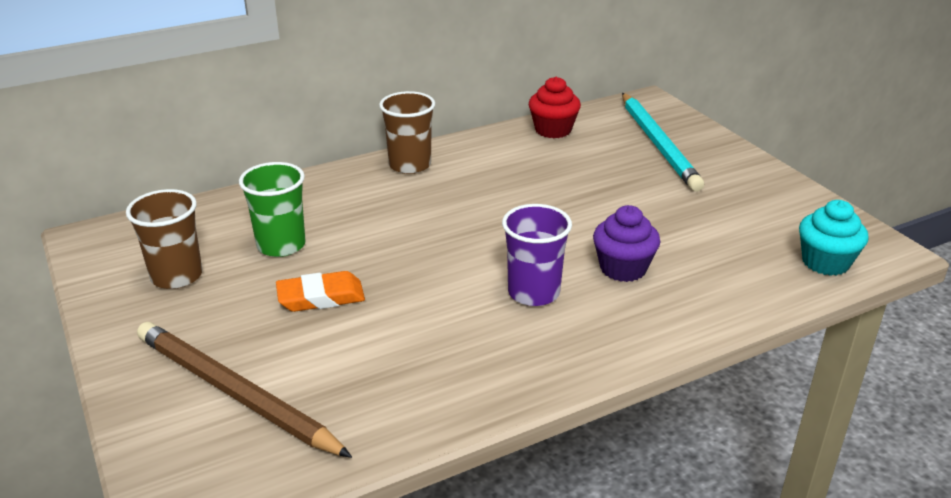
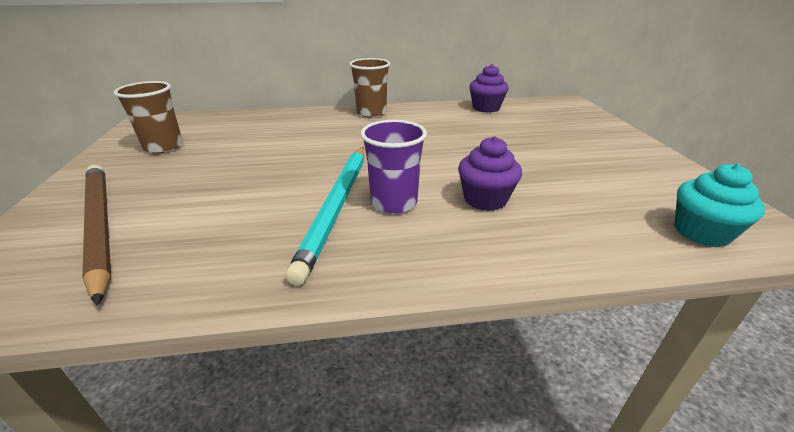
camera: 20 degrees right, 0 degrees up
green cup [239,162,306,257] -> none
orange eraser [276,271,365,312] -> none
red cupcake [529,77,581,138] -> purple cupcake [469,64,509,113]
turquoise pencil [622,93,704,192] -> turquoise pencil moved to [286,147,364,286]

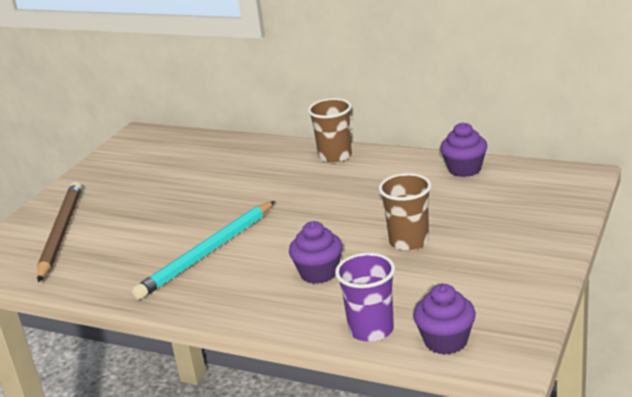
camera: 35 degrees right, 5 degrees down
brown cup [114,81,183,154] -> brown cup moved to [379,173,431,251]
purple cup [361,120,427,214] -> purple cup moved to [335,253,395,342]
turquoise cupcake [674,164,765,247] -> purple cupcake [413,284,476,355]

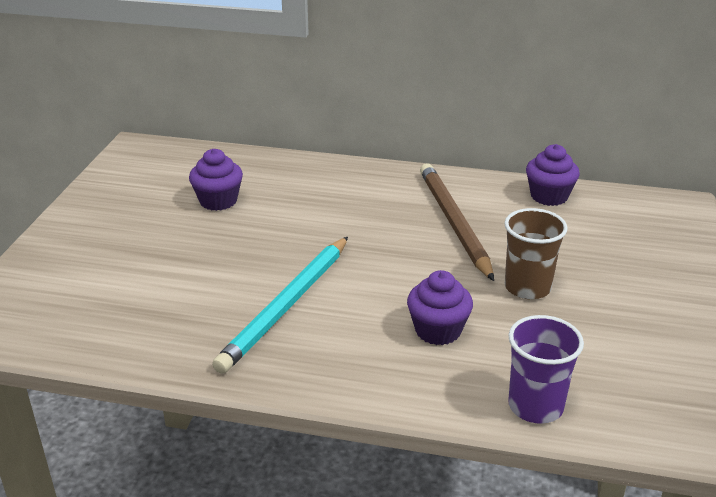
camera: 15 degrees left, 5 degrees up
brown pencil [37,182,82,282] -> brown pencil moved to [420,163,494,281]
brown cup [308,98,352,163] -> none
purple cupcake [413,284,476,355] -> purple cupcake moved to [189,149,243,211]

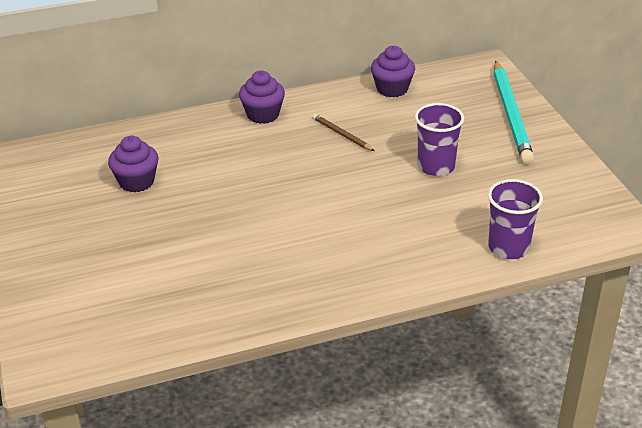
camera: 30 degrees left, 5 degrees up
turquoise pencil [212,237,348,374] -> turquoise pencil moved to [494,61,534,164]
purple cupcake [407,270,473,345] -> purple cupcake moved to [239,71,285,124]
brown pencil [420,163,494,281] -> brown pencil [312,114,375,151], size x0.47
brown cup [505,208,568,299] -> purple cup [415,103,464,176]

